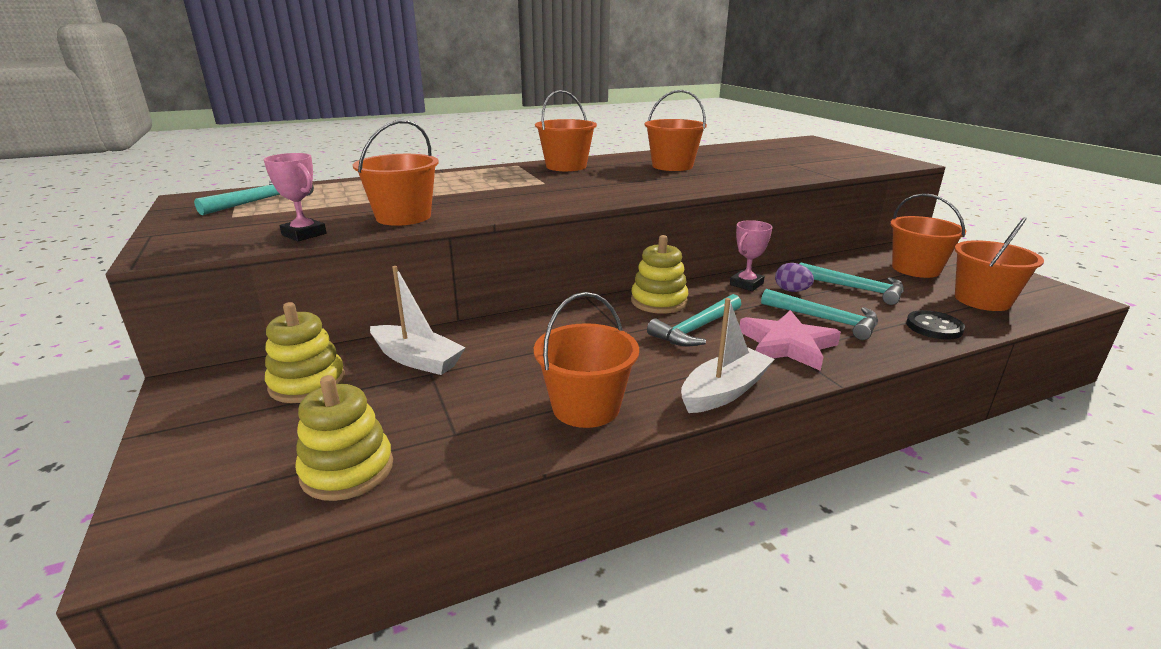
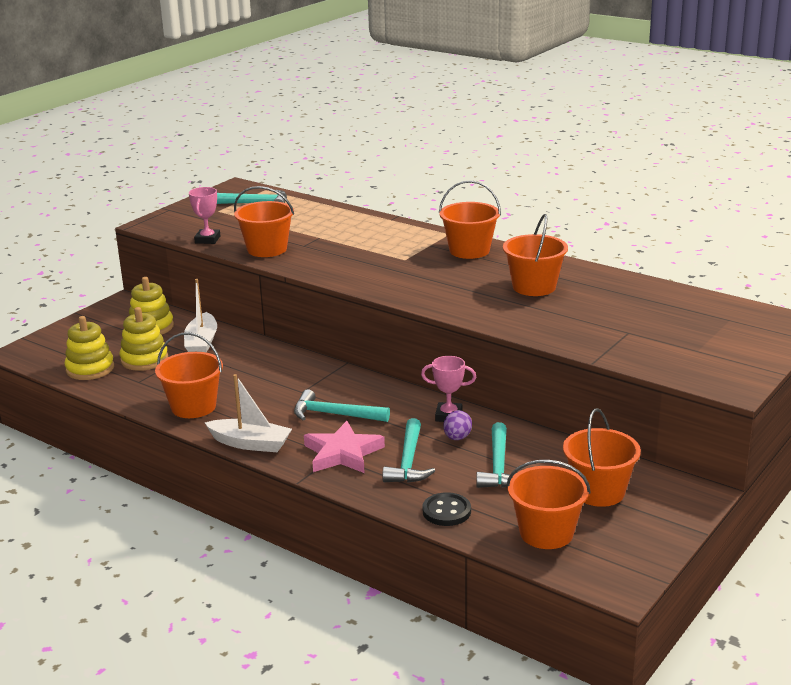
camera: 60 degrees right, 0 degrees up
yellow stacking toy [631,235,689,314] -> yellow stacking toy moved to [120,307,168,371]

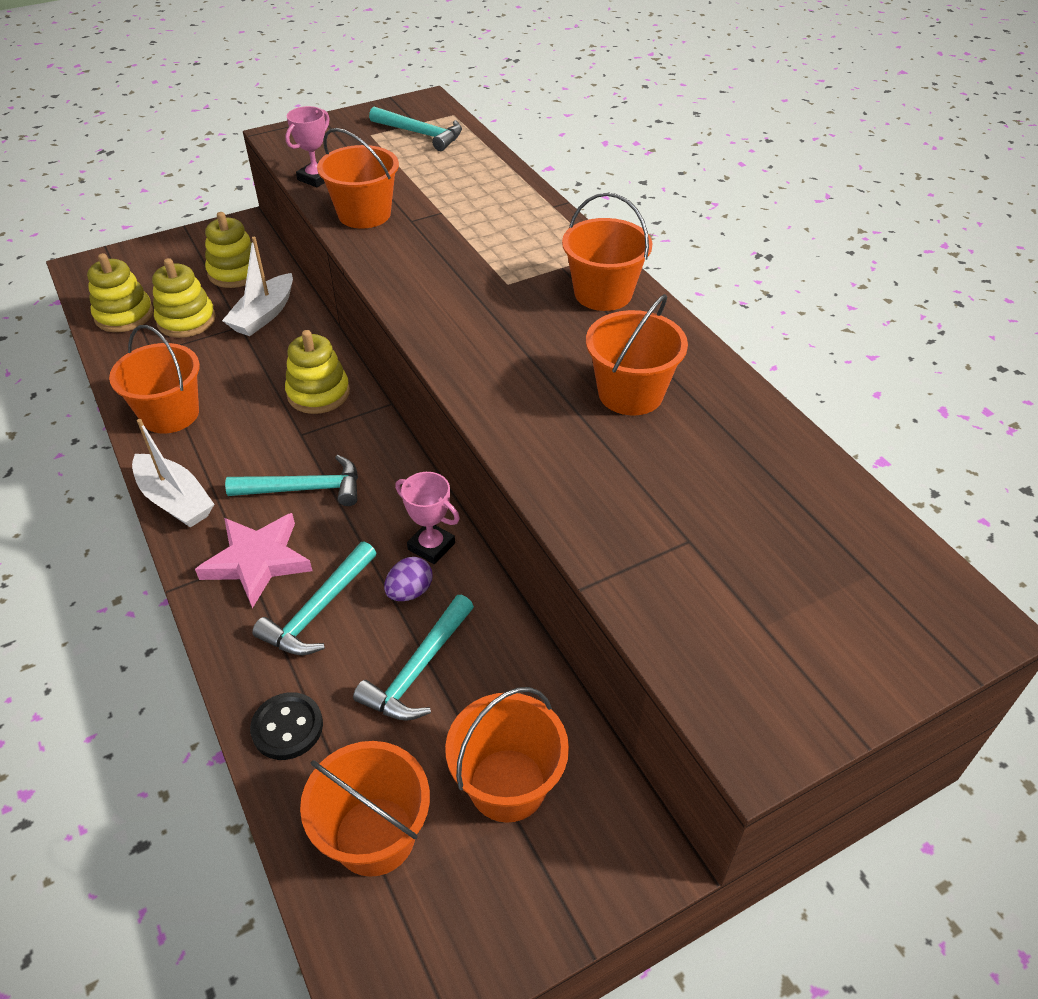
camera: 25 degrees right, 20 degrees up
turquoise hammer [294,389,390,422] -> turquoise hammer turned 135 degrees clockwise [225,455,358,506]
none -> yellow stacking toy [285,330,350,414]

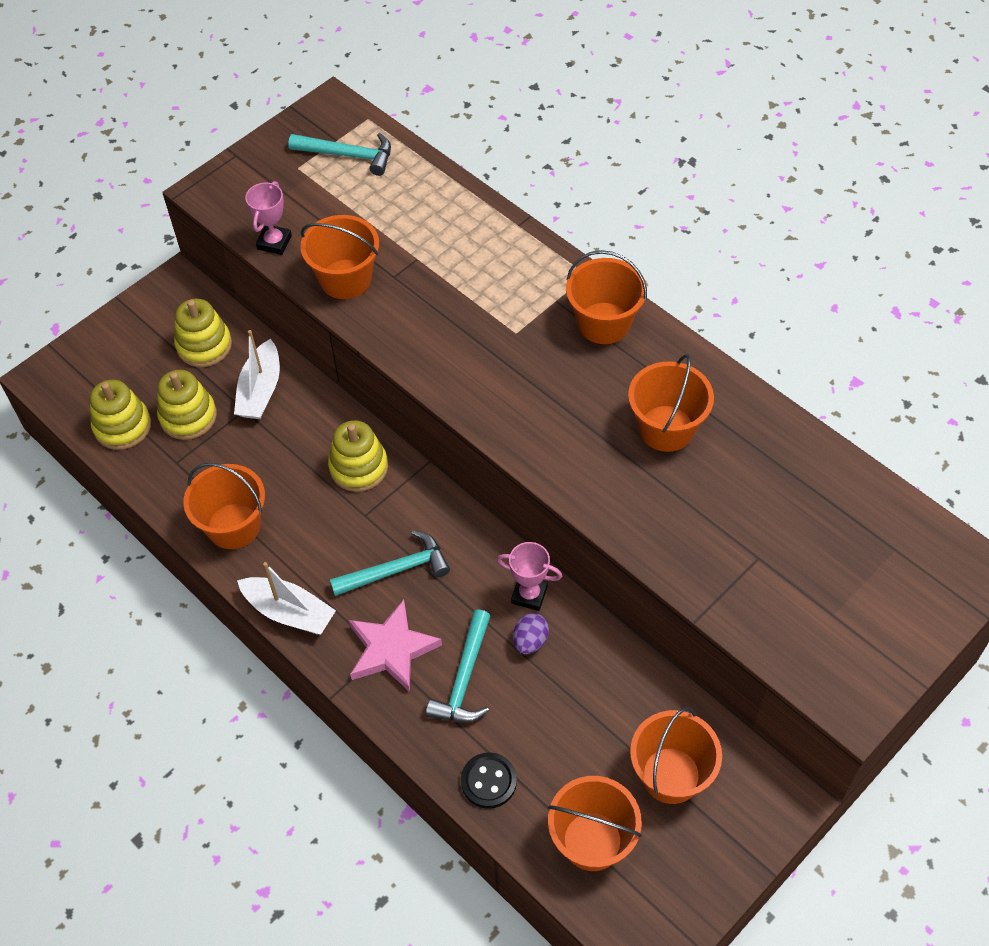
camera: 15 degrees left, 10 degrees up
turquoise hammer [353,595,474,721] -> none

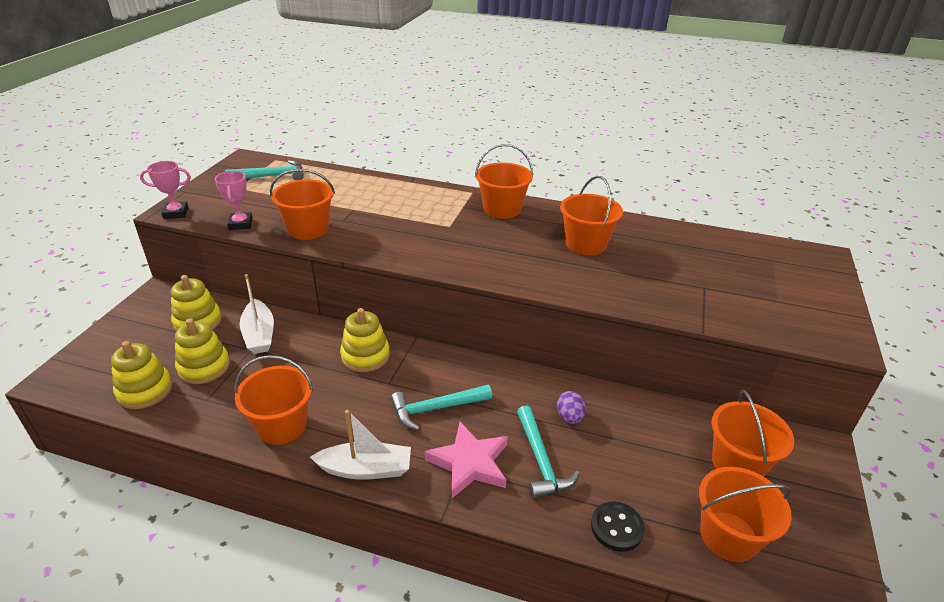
camera: 30 degrees left, 20 degrees down
turquoise hammer [330,530,450,596] -> turquoise hammer turned 150 degrees counterclockwise [391,385,492,430]
pink trophy [497,542,562,611] -> pink trophy moved to [140,161,191,219]

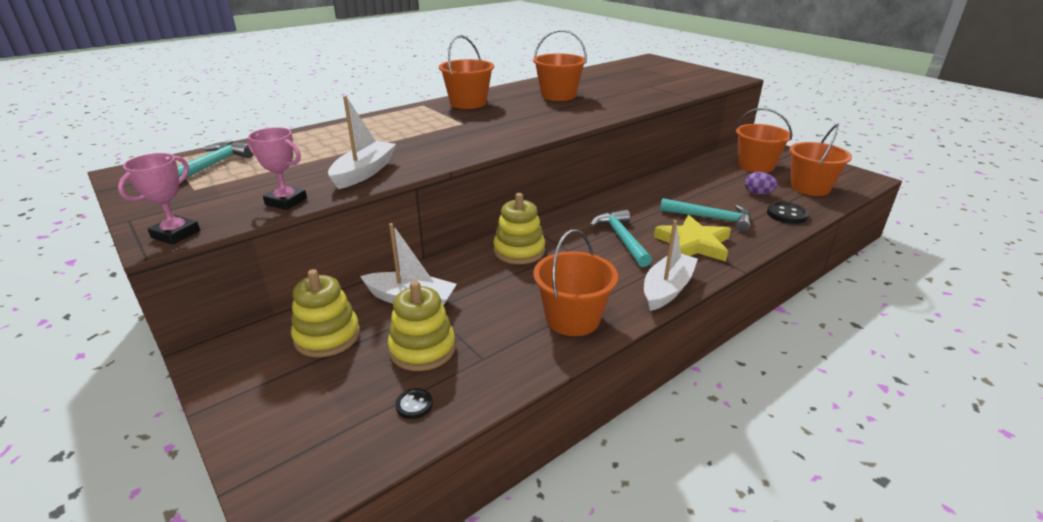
camera: 55 degrees left, 5 degrees down
yellow stacking toy [111,341,172,409] -> black button [395,388,433,419]
orange bucket [270,169,335,240] -> white boat [328,96,396,189]
turquoise hammer [391,385,492,430] -> turquoise hammer turned 150 degrees clockwise [590,210,652,267]
pink star [424,422,508,498] -> yellow star [654,215,731,262]
purple egg [557,391,586,424] -> purple egg moved to [745,172,778,195]

